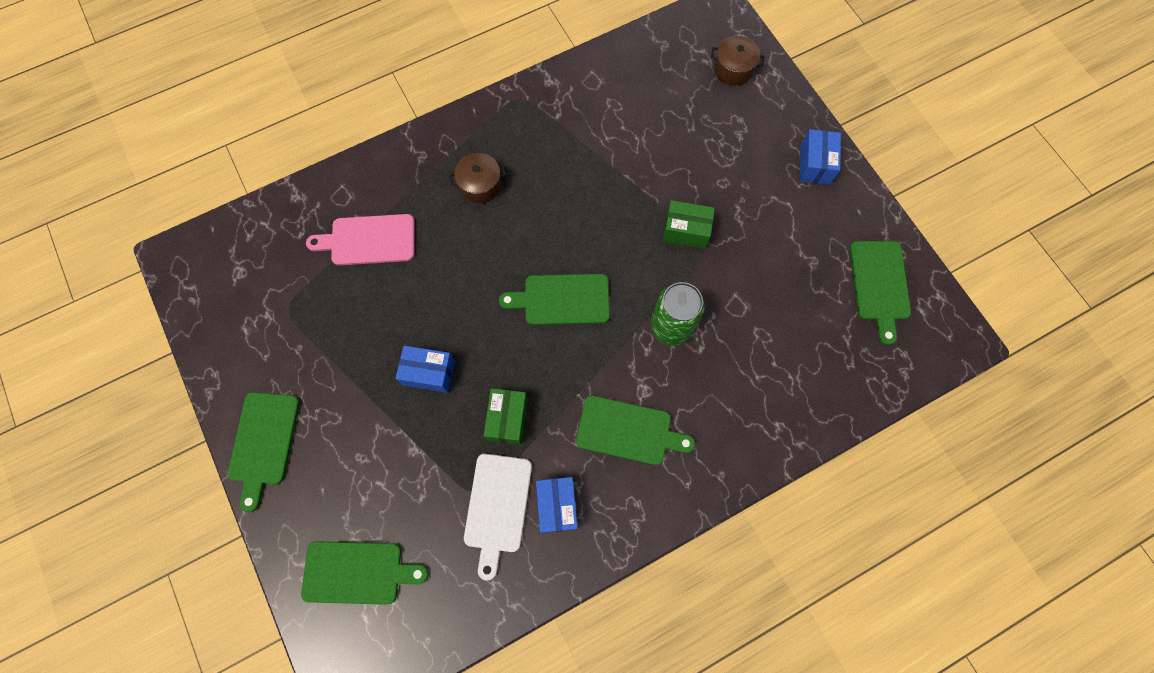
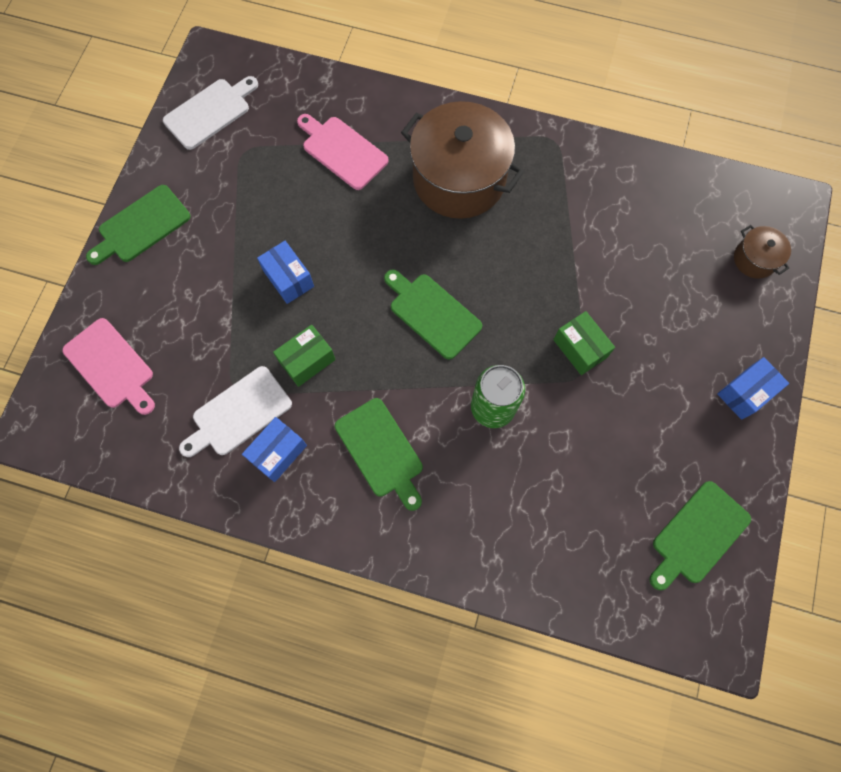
camera: 45 degrees right, 0 degrees up
green cutting board [301,541,429,605] -> pink cutting board [62,318,155,415]
brown pot [449,153,506,204] -> brown pot [401,101,524,219], size x2.21
none -> white cutting board [163,76,258,150]

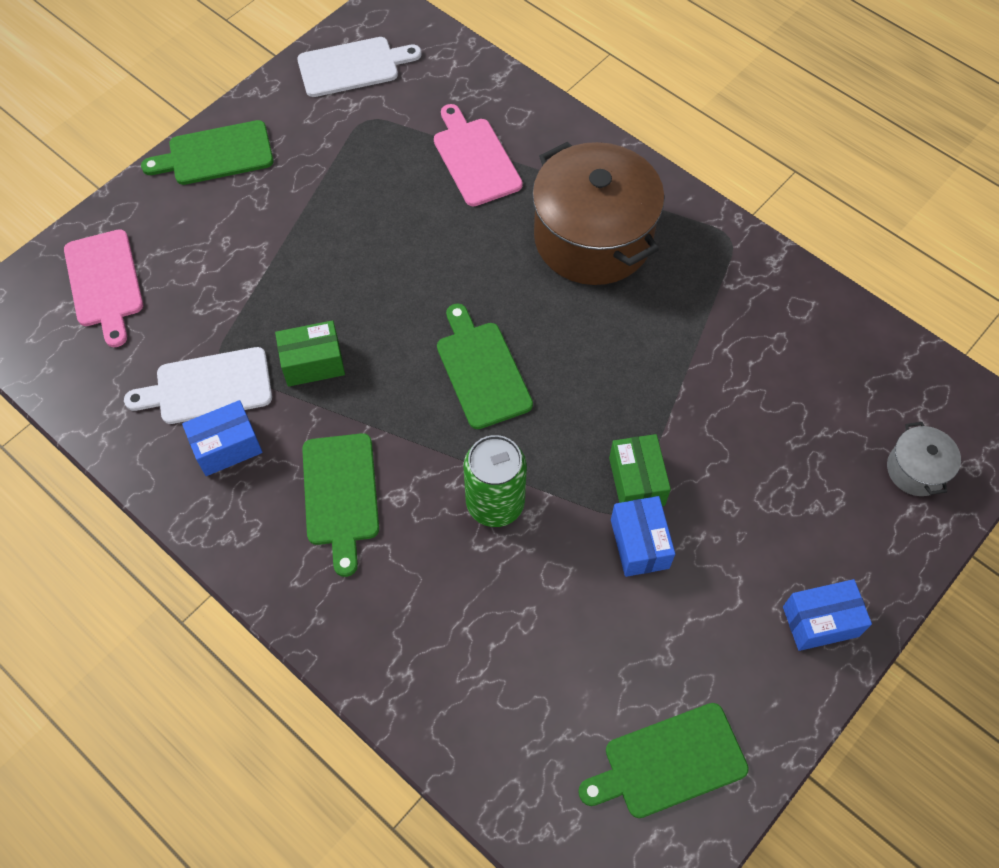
camera: 25 degrees right, 10 degrees down
blue box [257,241,314,304] -> blue box moved to [611,496,675,577]
brown pot [734,225,791,279] -> grey pot [887,422,961,496]

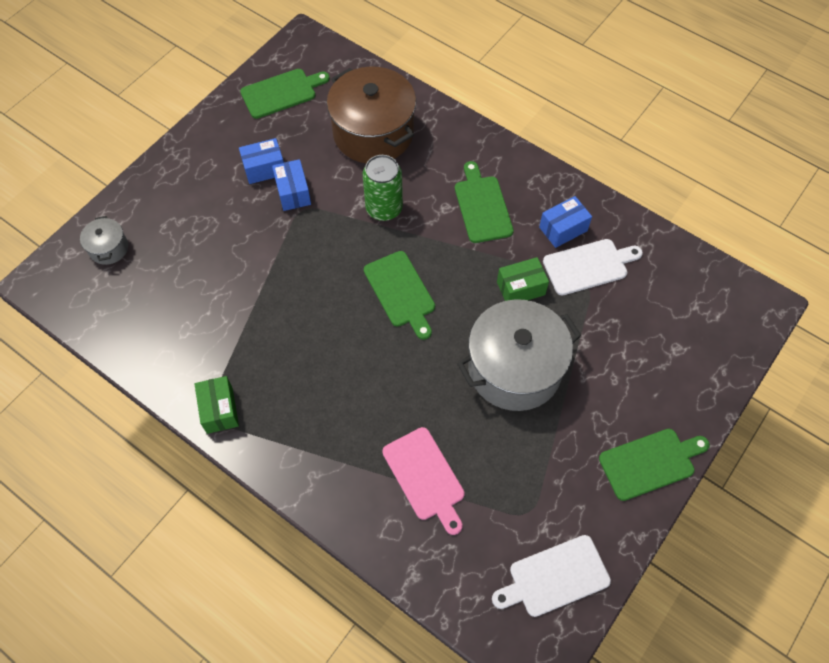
camera: 175 degrees right, 0 degrees up
pink cutting board [64,229,143,347] -> none
brown pot [532,141,665,285] -> brown pot moved to [327,67,416,163]
green box [609,434,671,506] -> green box moved to [195,376,239,434]
blue box [783,579,872,651] -> blue box moved to [239,138,284,184]
none -> grey pot [457,299,581,411]

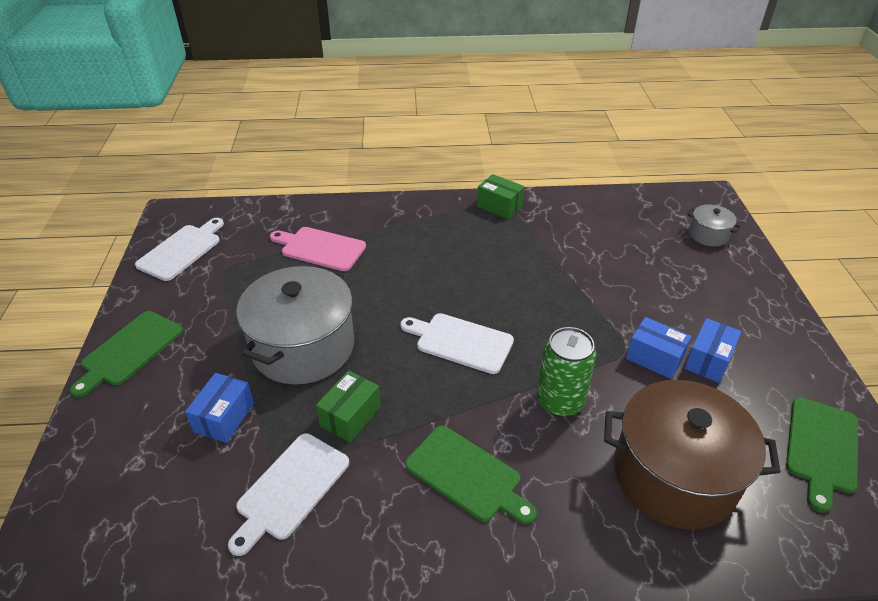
camera: 140 degrees right, 20 degrees down
green cutting board [364,251,435,340] -> white cutting board [400,313,514,374]
blue box [539,196,592,248] -> blue box moved to [185,373,254,443]

